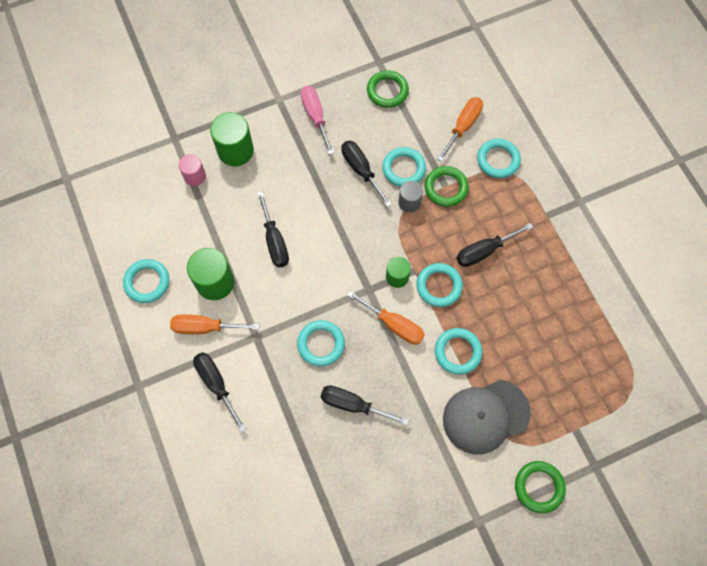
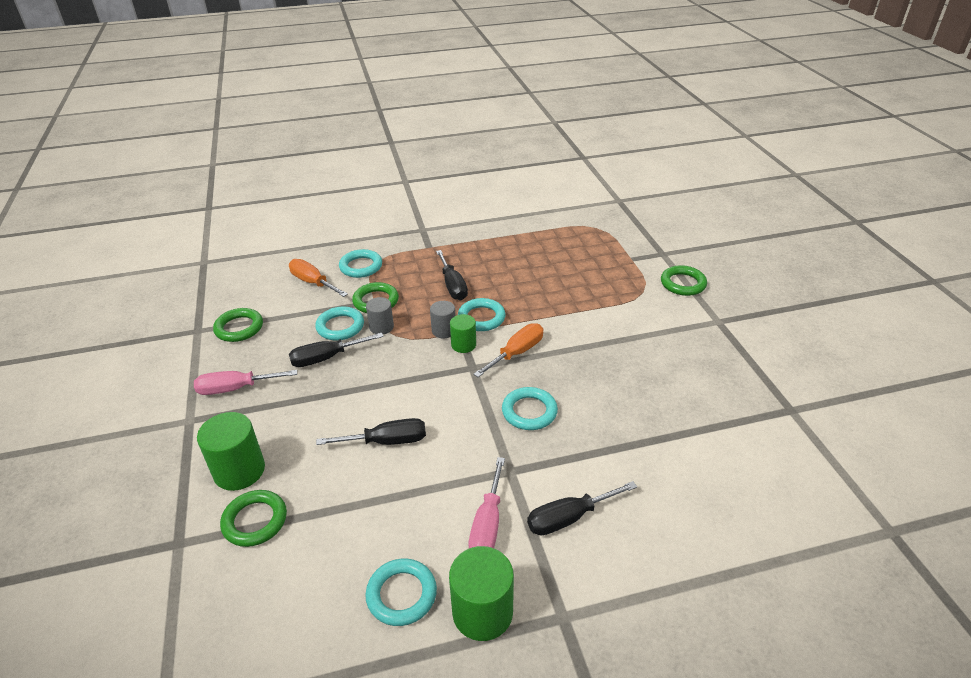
camera: 80 degrees left, 30 degrees down
orange screwdriver [170,315,259,334] -> pink screwdriver [469,457,505,548]
pink cylinder [179,154,206,186] -> green ring [220,490,287,547]
green cylinder [187,248,234,300] -> green cylinder moved to [449,546,514,641]
black screwdriver [320,385,409,426] -> none
turquoise ring [435,328,482,375] -> none
grey cap [443,380,531,454] -> none
none -> grey cylinder [430,301,456,338]

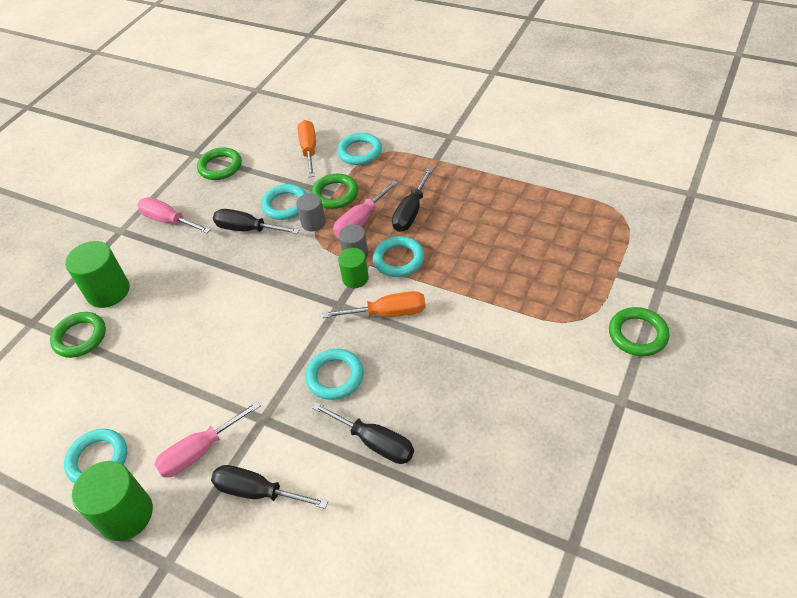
camera: 45 degrees right, 10 degrees up
black screwdriver [316,418,426,445] -> black screwdriver moved to [312,402,414,464]
none -> pink screwdriver [333,180,398,238]

